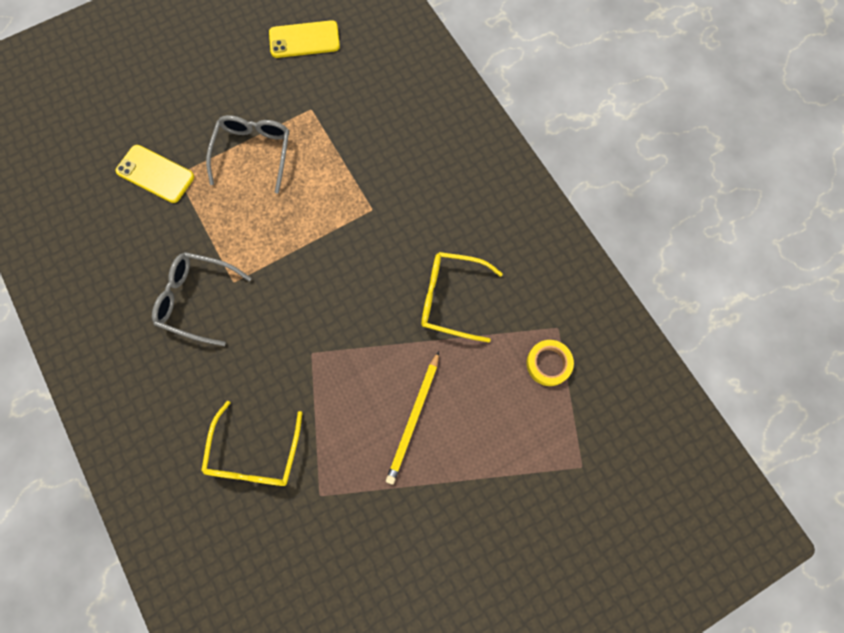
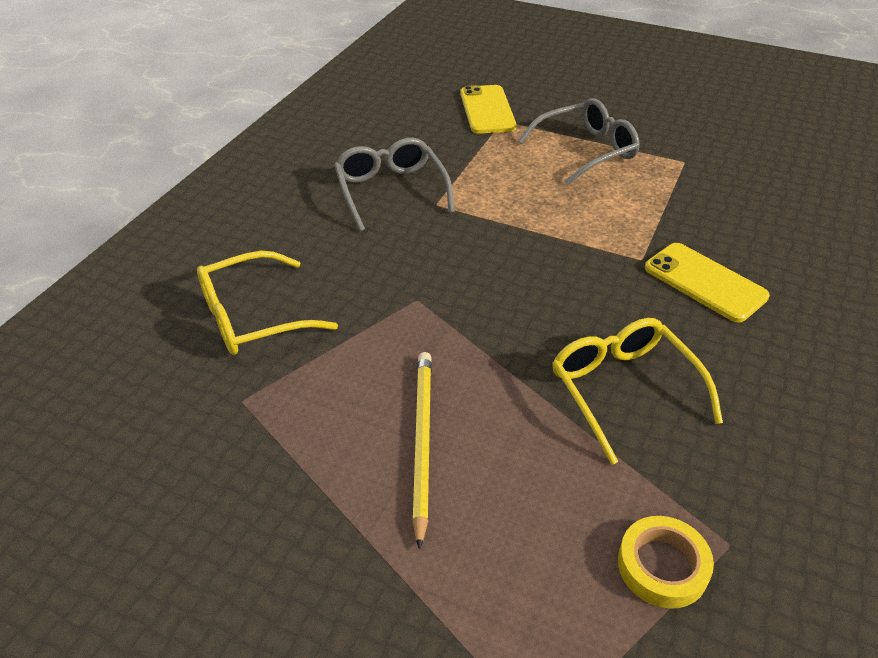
camera: 55 degrees right, 30 degrees down
yellow phone [269,20,340,58] -> yellow phone moved to [645,243,770,323]
yellow pencil [386,351,439,485] -> yellow pencil turned 105 degrees clockwise [412,352,432,550]

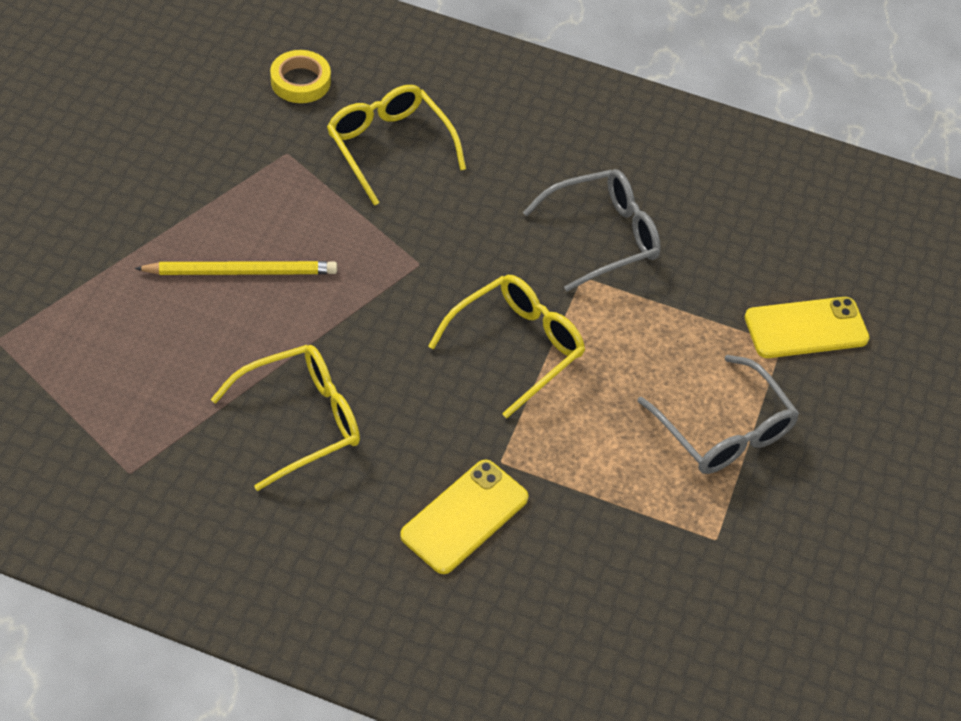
camera: 80 degrees right, 10 degrees up
yellow tape [618,516,714,609] -> yellow tape moved to [270,50,331,103]
none -> yellow glasses [428,275,585,418]

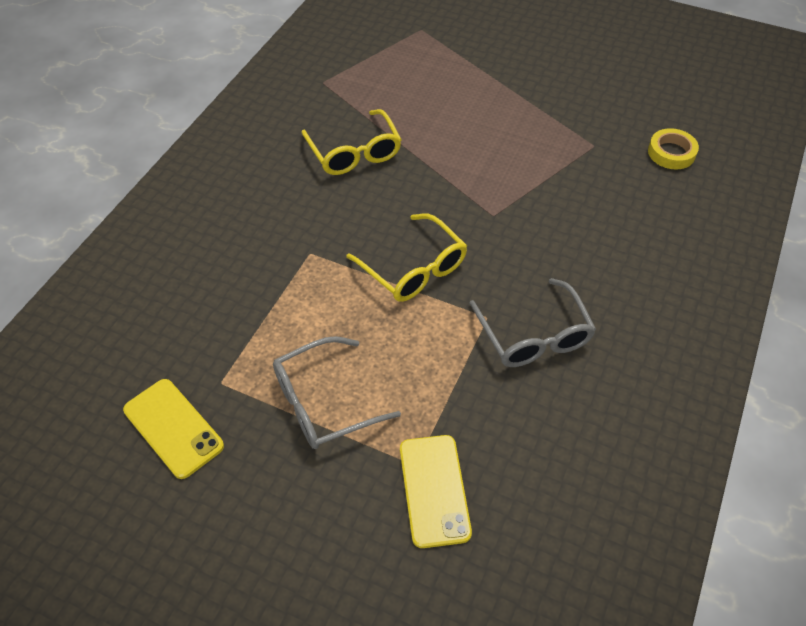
camera: 100 degrees right, 0 degrees up
yellow pencil [134,261,337,275] -> none
yellow glasses [327,85,466,206] -> none
yellow phone [400,459,529,574] -> yellow phone moved to [123,379,224,479]

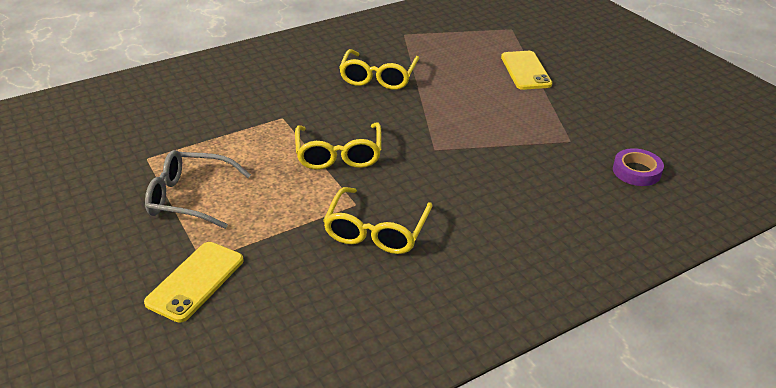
camera: 35 degrees right, 15 degrees down
yellow phone [123,379,224,479] -> yellow phone moved to [501,51,552,90]
grey glasses [469,278,596,367] -> yellow glasses [323,187,433,254]
yellow tape [648,128,699,169] -> purple tape [613,148,664,186]

